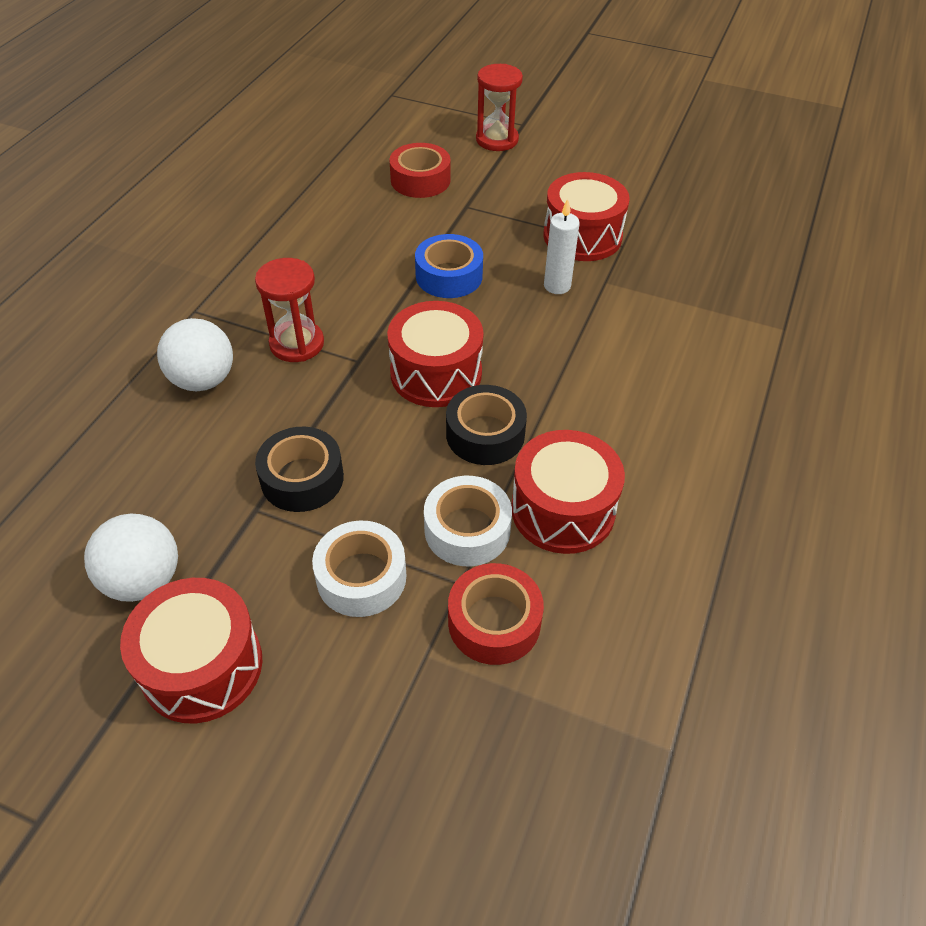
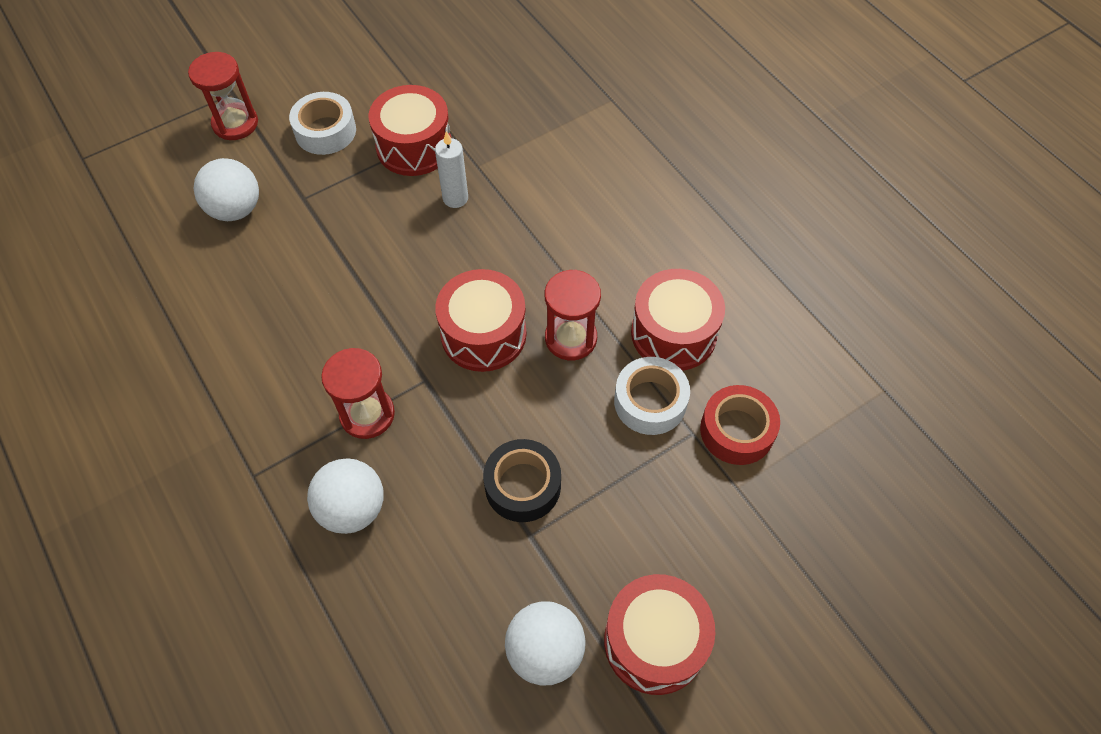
camera: 55 degrees left, 10 degrees up
white tape [312,520,406,617] -> white tape moved to [289,92,356,155]
red tape [389,143,451,198] -> white ball [194,158,259,221]
blue tape [415,234,483,298] -> none
black tape [446,385,527,465] -> red hourglass [545,270,601,361]

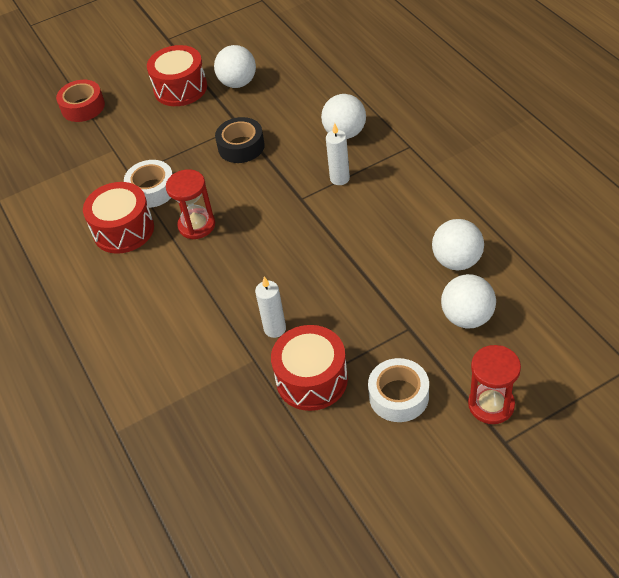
camera: 170 degrees left, 10 degrees down
red hourglass [321,348,395,439] -> white candle [326,123,350,185]
red drum [435,269,527,372] -> none
red tape [700,385,780,465] -> red tape moved to [56,80,105,122]
none -> white ball [432,219,484,270]

